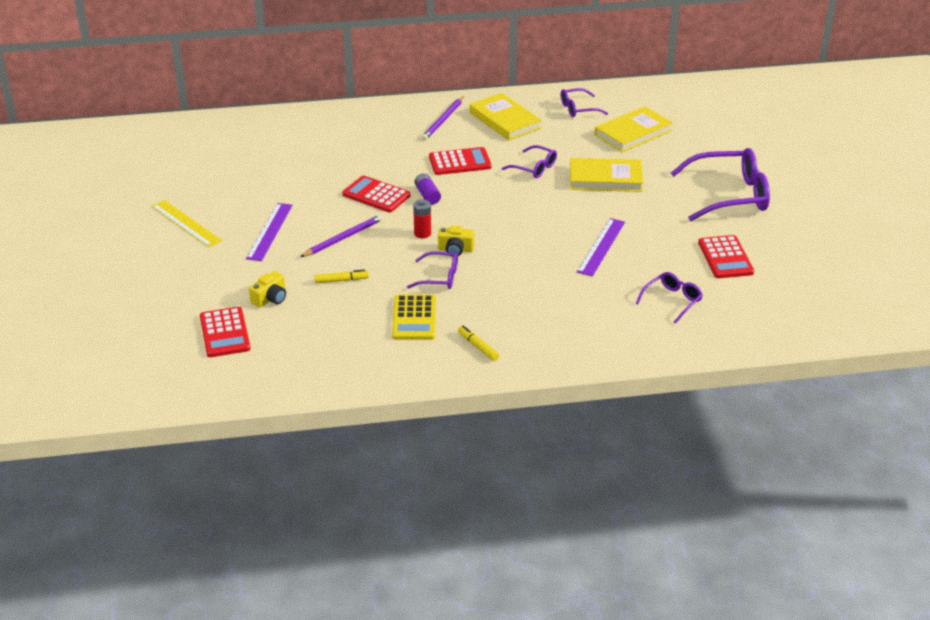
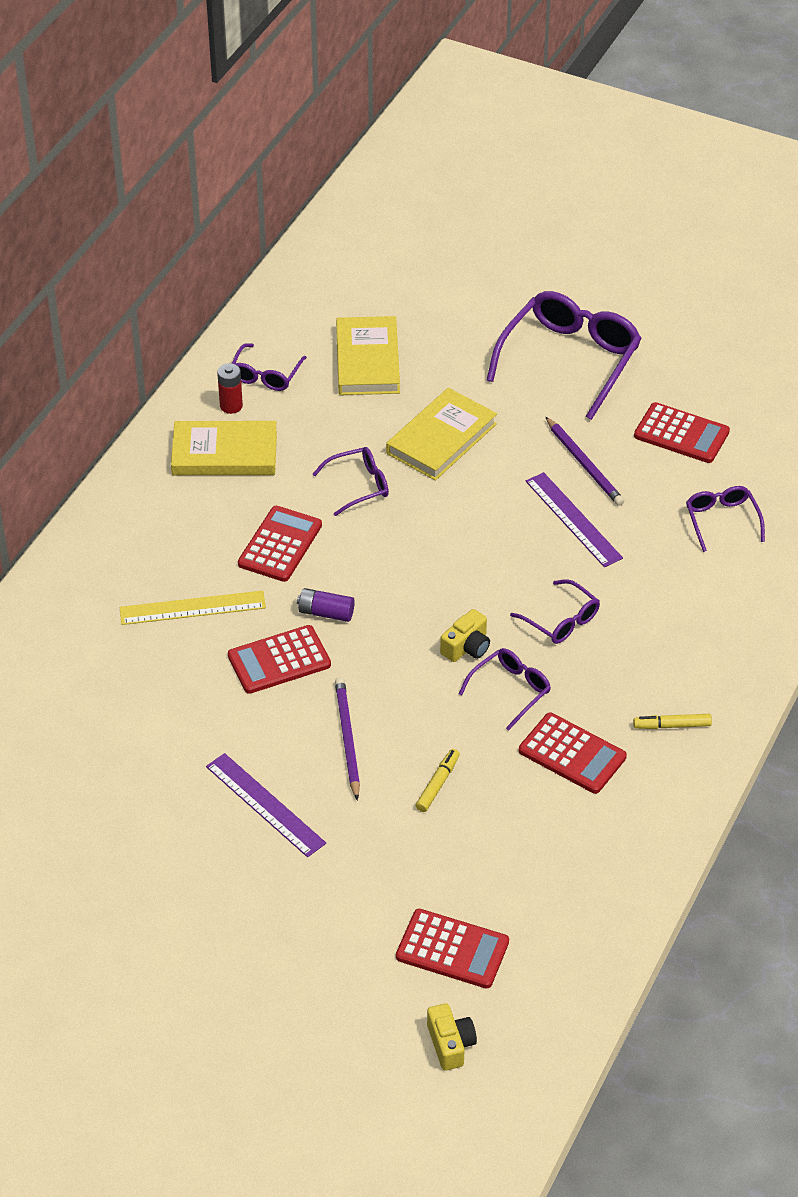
camera: 55 degrees left, 10 degrees up
yellow ruler [152,200,222,247] -> yellow ruler moved to [120,590,266,625]
yellow camera [249,271,286,308] -> yellow camera moved to [427,1003,477,1071]
yellow calculator [392,294,436,340] -> red calculator [519,713,627,794]
red battery [413,199,431,238] -> red battery moved to [217,363,243,414]
purple pencil [422,96,464,141] -> purple pencil moved to [545,416,624,506]
none -> purple glasses [510,579,600,644]

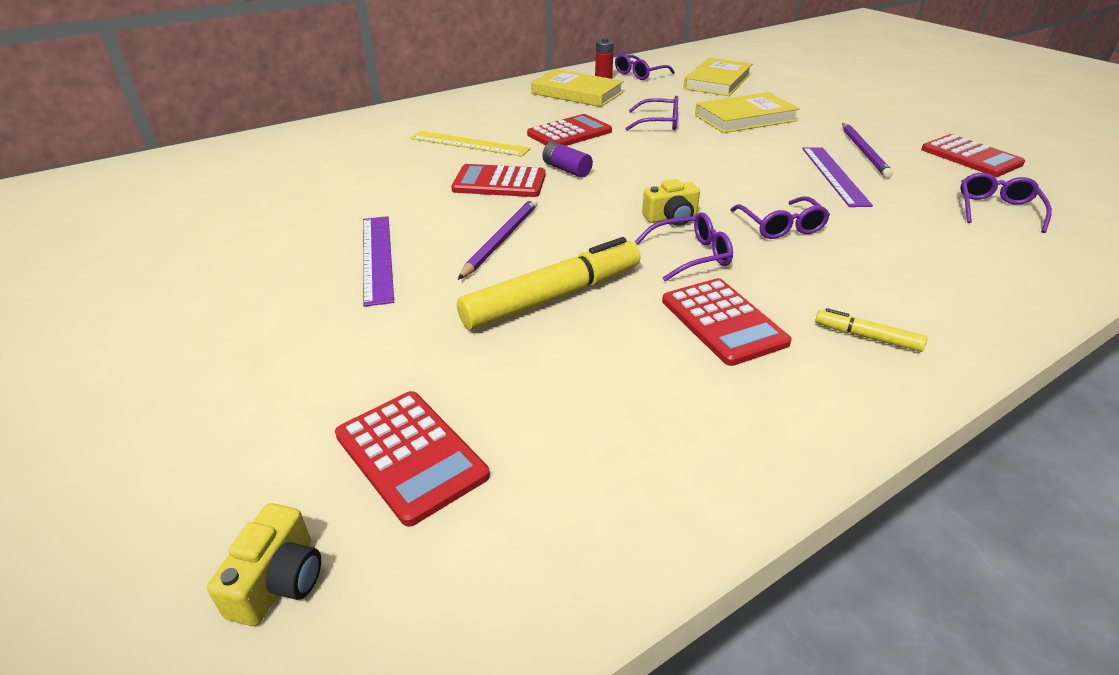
camera: 30 degrees right, 10 degrees down
yellow marker [416,749,460,812] -> yellow marker [457,237,640,330], size x2.13
purple glasses [487,291,642,420] -> none

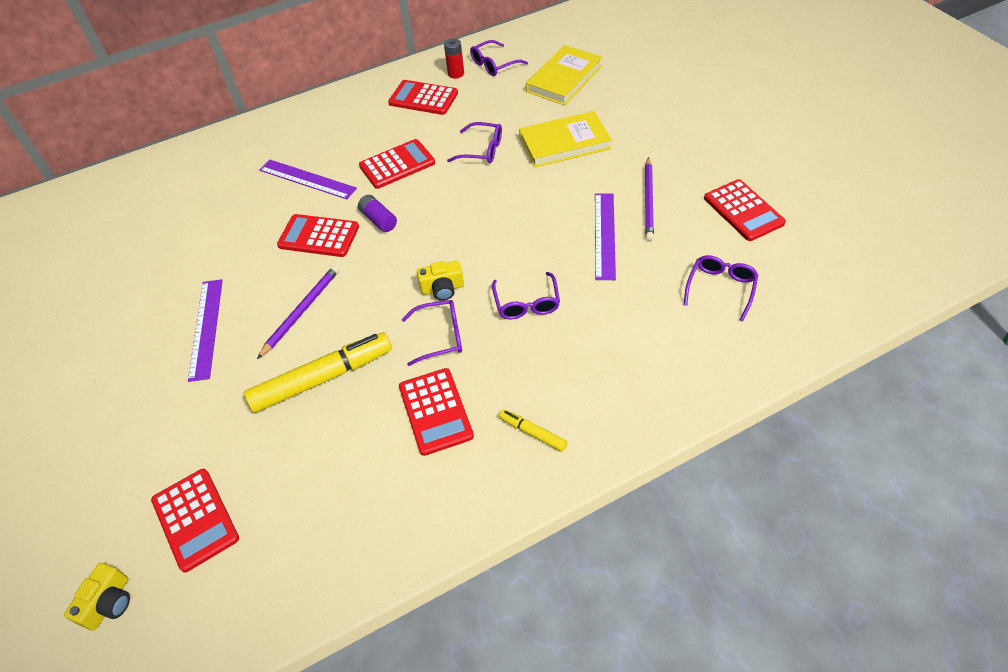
camera: 10 degrees right, 15 degrees up
yellow ruler [410,131,531,157] -> purple ruler [259,159,357,199]
yellow book [531,69,624,107] -> red calculator [388,80,458,115]

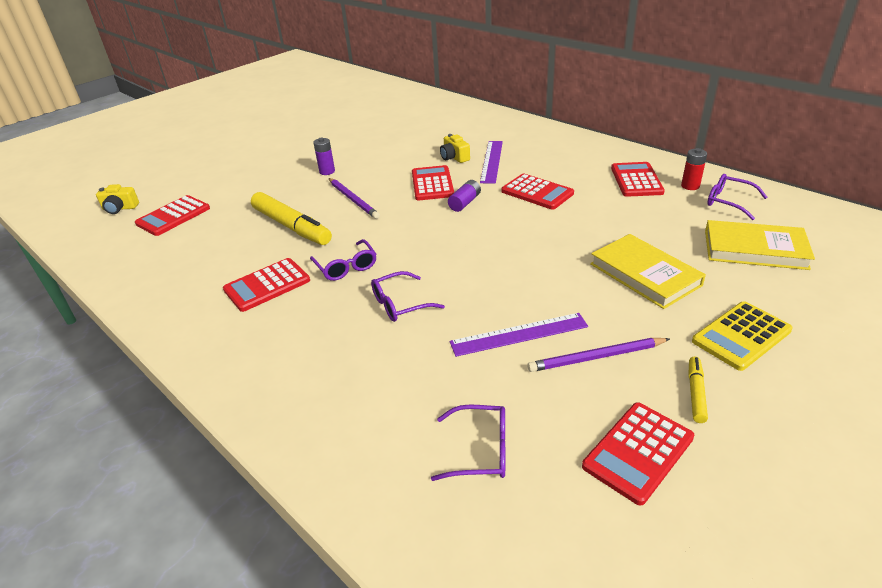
camera: 70 degrees right, 15 degrees down
purple ruler [188,279,223,382] -> purple battery [313,138,335,175]
purple pencil [257,265,340,359] -> purple pencil turned 45 degrees clockwise [329,178,380,219]
yellow camera [417,261,464,301] -> yellow camera moved to [440,134,470,163]
purple glasses [447,122,502,163] -> none
yellow marker [499,409,568,452] -> yellow marker moved to [688,357,708,423]
none -> yellow calculator [692,301,793,371]

